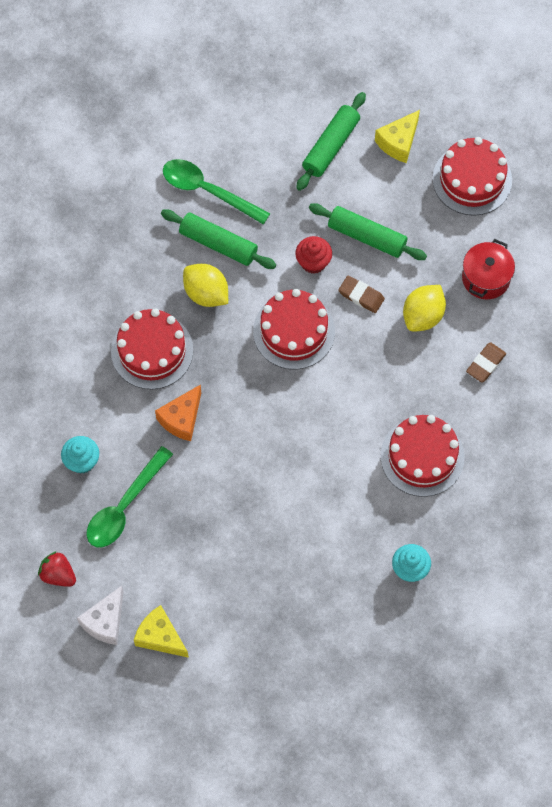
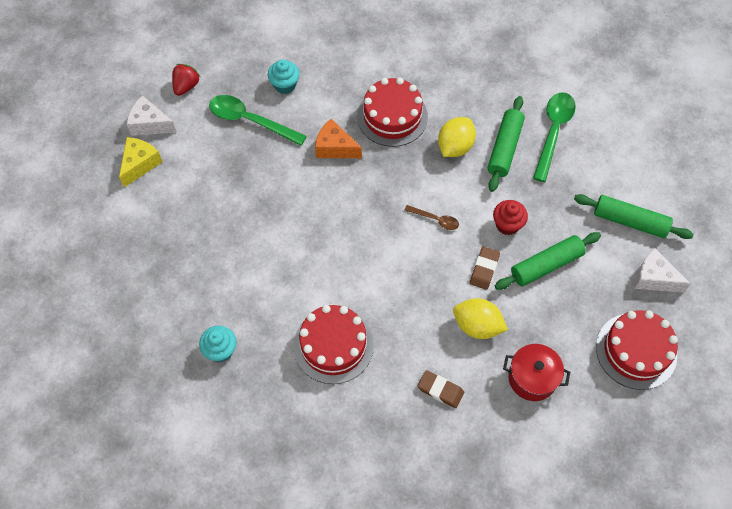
camera: 80 degrees right, 5 degrees down
red cake [253,289,335,370] -> brown spoon [405,205,459,230]
green rolling pin [309,203,427,260] -> green rolling pin turned 45 degrees clockwise [495,232,601,290]
yellow cheese [375,110,420,163] -> white cheese [634,248,691,293]

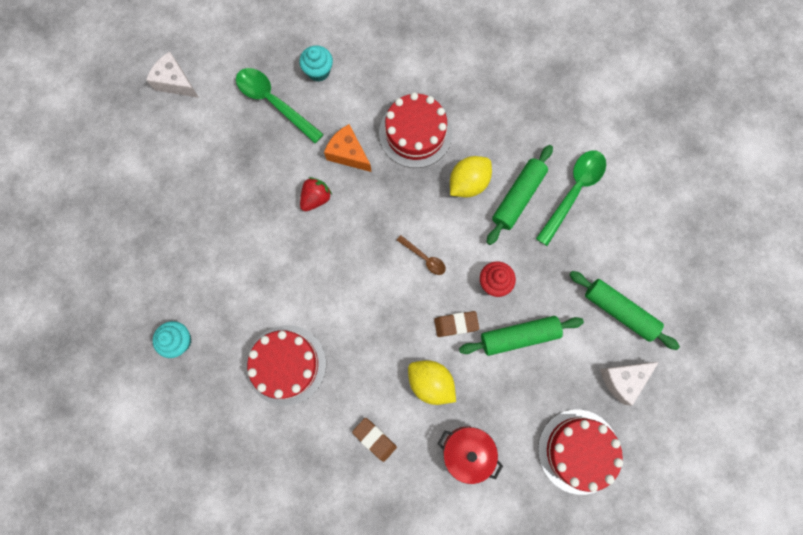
camera: 15 degrees right, 15 degrees up
yellow cheese [119,137,162,187] -> none
red strawberry [172,64,200,96] -> red strawberry moved to [300,177,332,211]
brown eraser [470,246,500,290] -> brown eraser turned 45 degrees clockwise [434,311,479,337]
white cheese [634,248,691,293] -> white cheese turned 75 degrees counterclockwise [600,362,659,406]

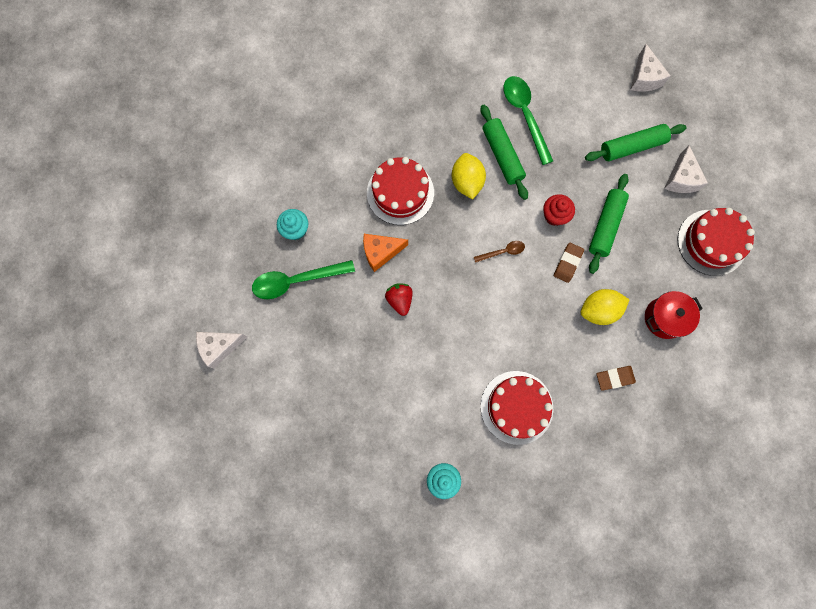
camera: 55 degrees left, 0 degrees up
none -> white cheese [630,44,670,92]

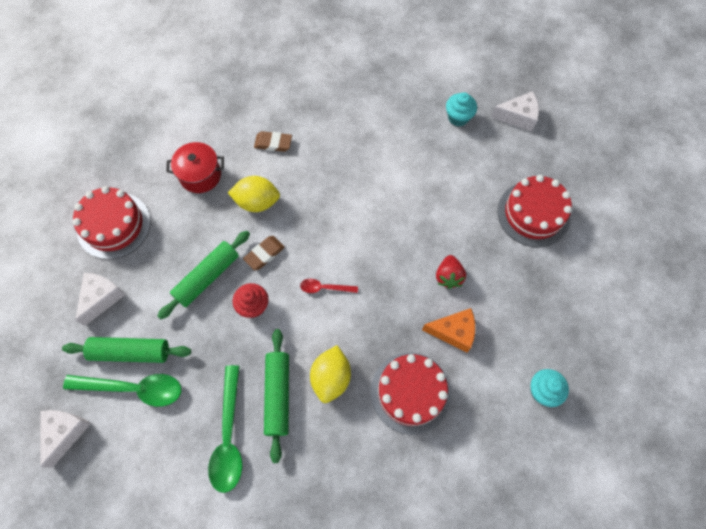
camera: 160 degrees left, 10 degrees down
white cheese [196,332,248,368] -> white cheese moved to [491,91,539,132]
green spoon [252,260,355,299] -> green spoon moved to [63,374,181,407]
brown spoon [474,241,525,263] -> red spoon [300,279,358,293]
red cake [481,371,553,445] -> red cake moved to [498,175,572,247]

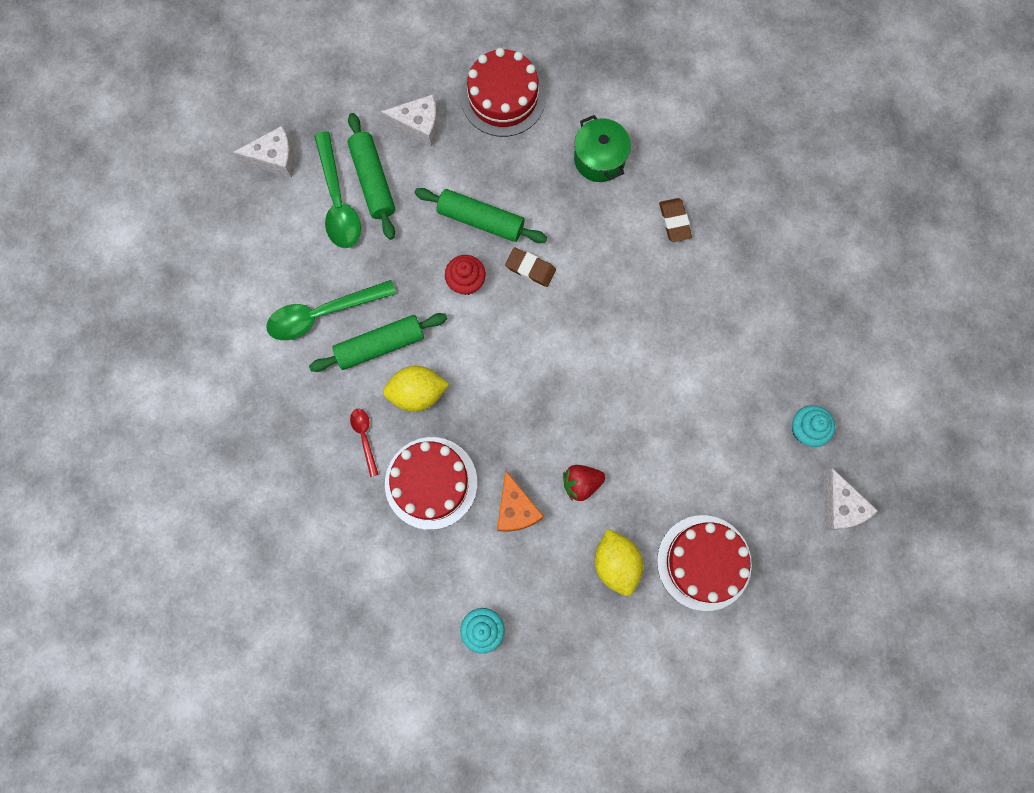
camera: 70 degrees right, 10 degrees up
red pot [166,142,224,193] -> green pot [574,115,631,182]
yellow lemon [228,176,280,212] -> yellow lemon moved to [595,529,643,596]
red spoon [300,279,358,293] -> red spoon moved to [350,409,379,477]

